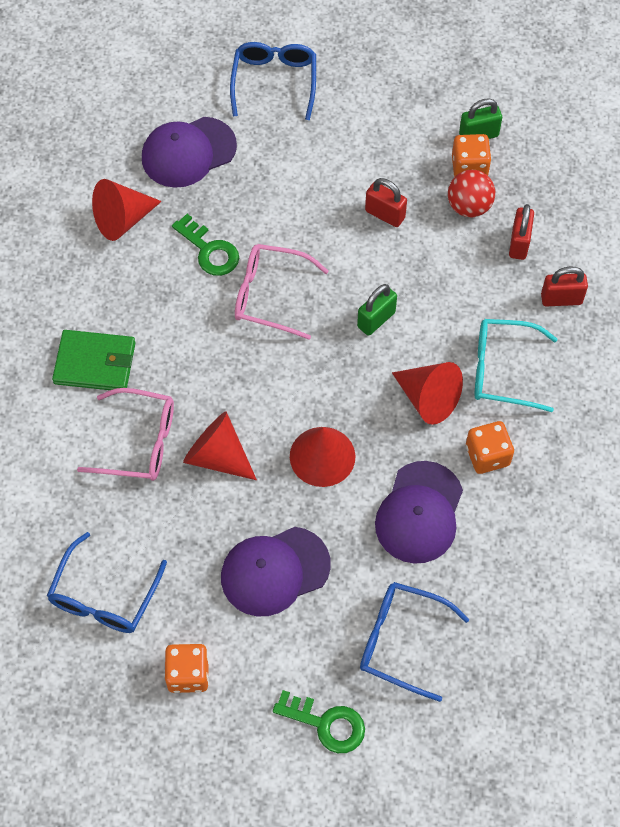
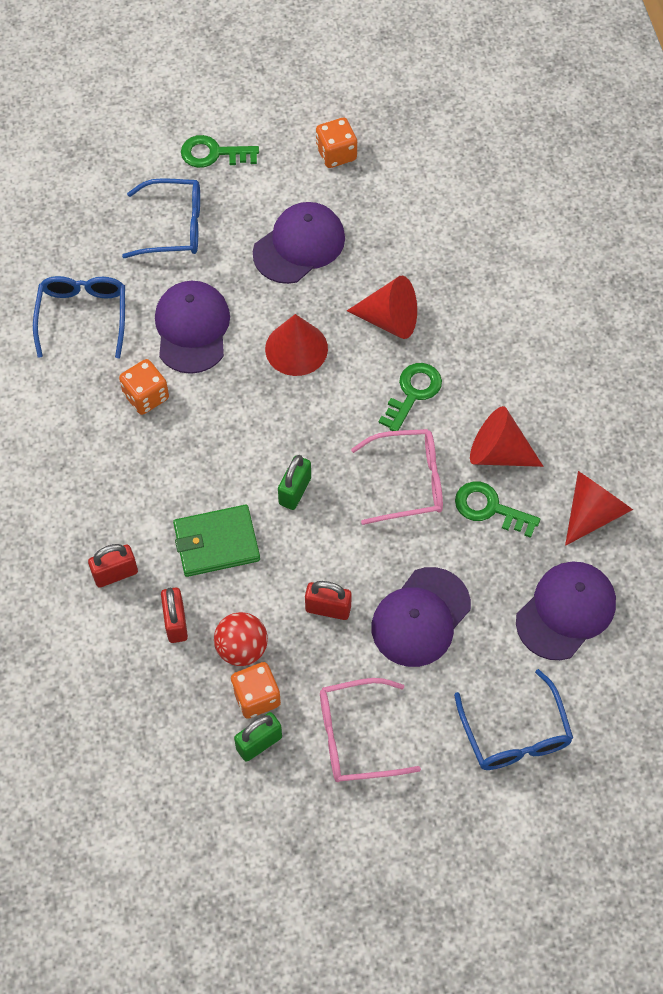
camera: 160 degrees right, 0 degrees up
blue glasses [47,532,167,633] -> blue glasses moved to [33,276,125,358]
green wallet [52,330,136,390] -> green wallet moved to [173,505,260,577]
pink glasses [77,388,174,481] -> pink glasses moved to [320,678,421,782]
red cone [392,362,463,425] -> red cone moved to [470,406,543,467]
turquoise glasses [475,319,557,412] -> none
none -> purple cap [372,567,471,667]
none -> green key [379,363,442,431]

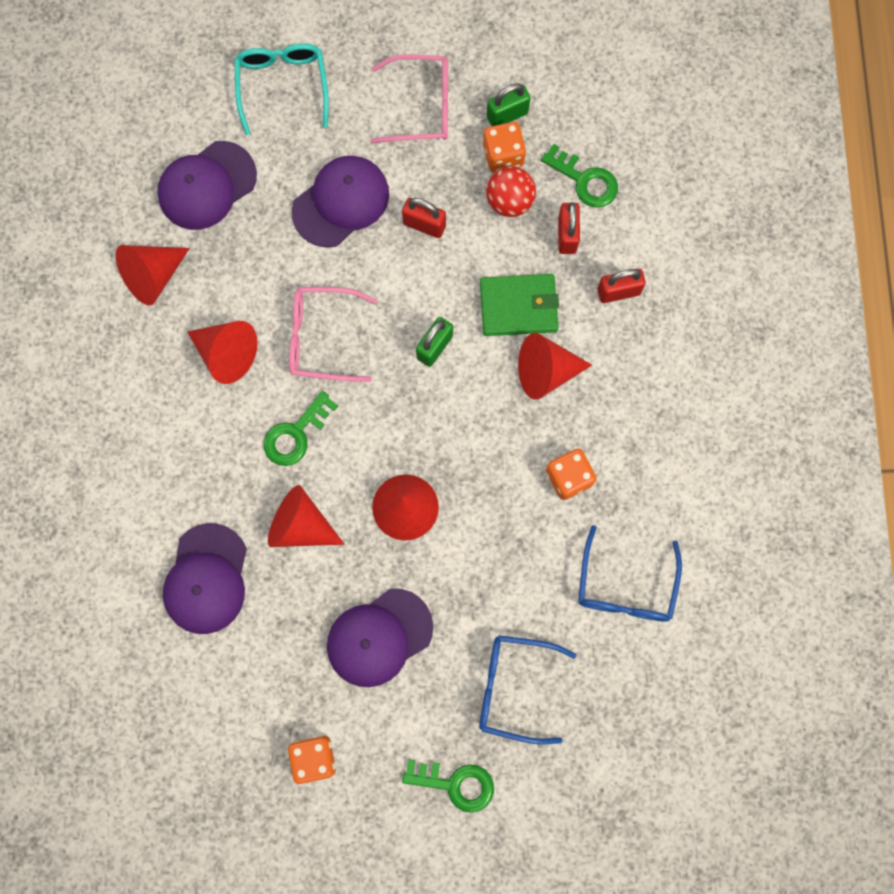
camera: 170 degrees left, 15 degrees up
purple cap [155,281,230,374] -> purple cap moved to [163,523,247,634]
blue glasses [454,669,573,770] -> turquoise glasses [234,43,329,136]
green key [455,481,540,538] -> green key moved to [541,144,618,207]
none -> red cone [518,333,592,400]

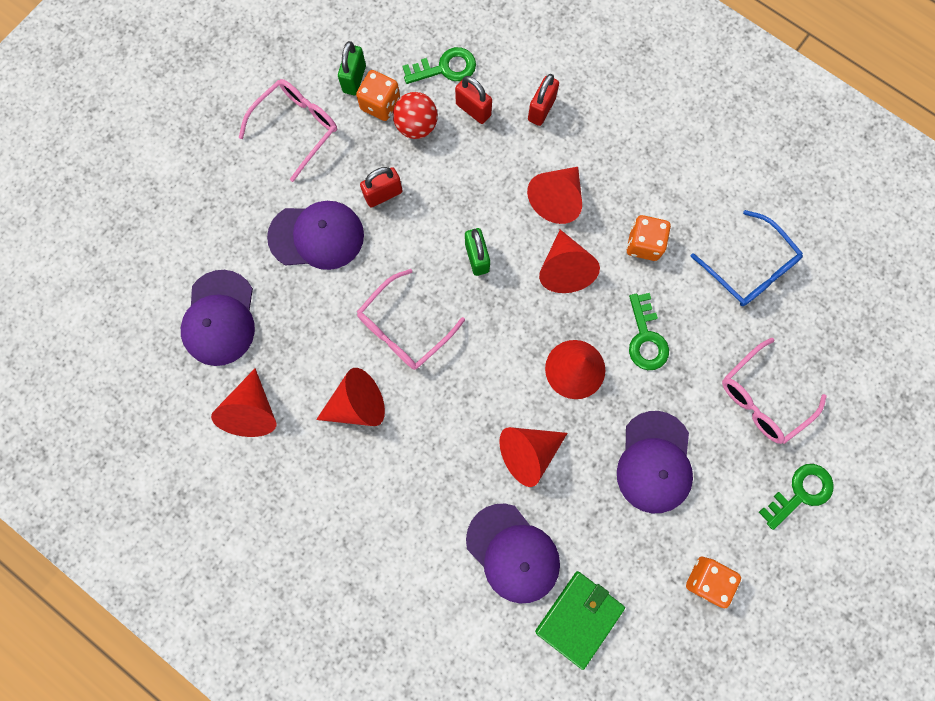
camera: 50 degrees left, 0 degrees up
turquoise glasses [234,43,329,136] -> none
green key [264,391,338,466] -> green key moved to [629,293,669,370]
purple cap [292,156,389,248] -> purple cap turned 90 degrees clockwise [267,201,364,270]
blue glasses [479,635,577,745] -> pink glasses [722,338,827,444]
green wallet [480,274,559,336] -> green wallet moved to [535,571,625,670]
none -> red cone [539,229,600,293]

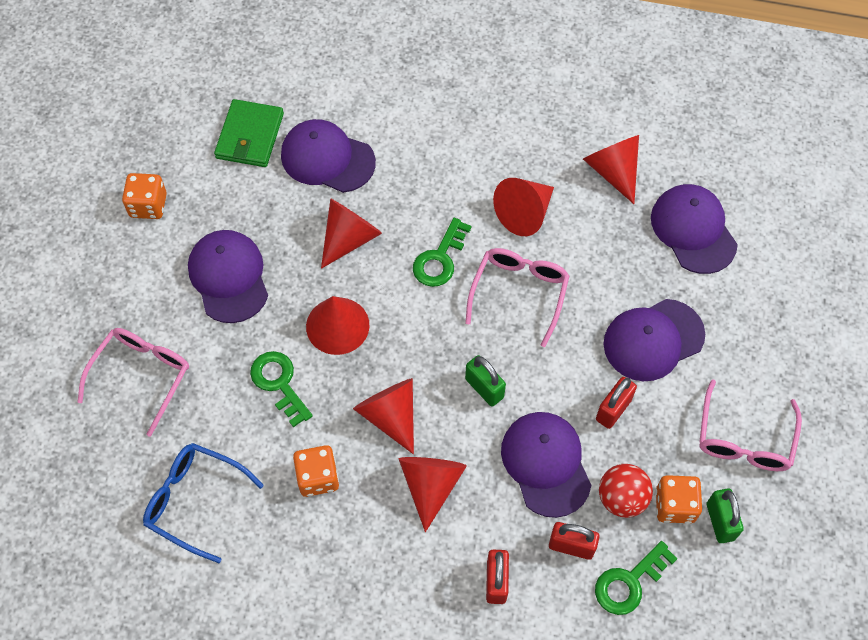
camera: 155 degrees right, 15 degrees down
green key [759,464,834,530] -> green key moved to [413,218,472,287]
none -> purple cap [501,412,592,518]

